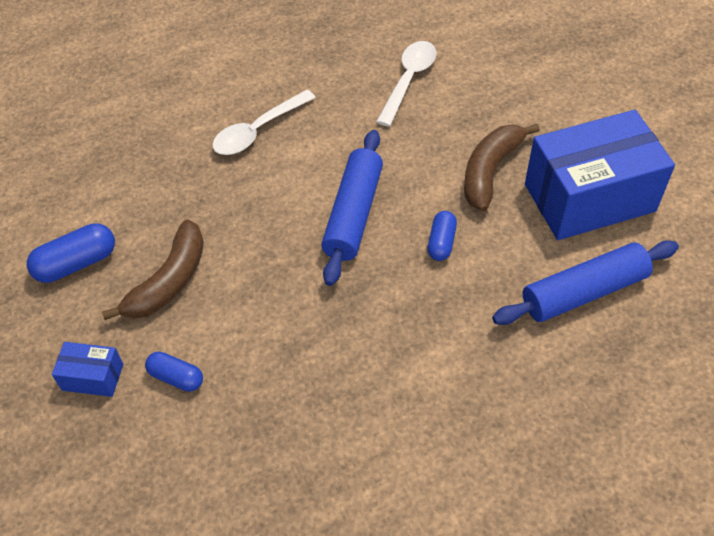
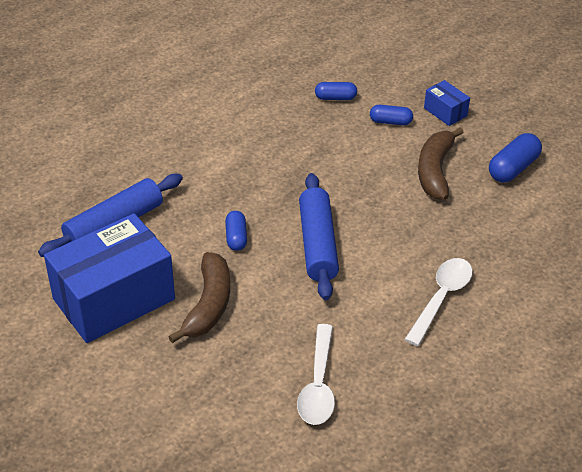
camera: 160 degrees right, 10 degrees down
blue box [52,342,123,397] -> blue box turned 60 degrees clockwise [424,80,470,126]
none -> blue capsule [315,82,357,100]

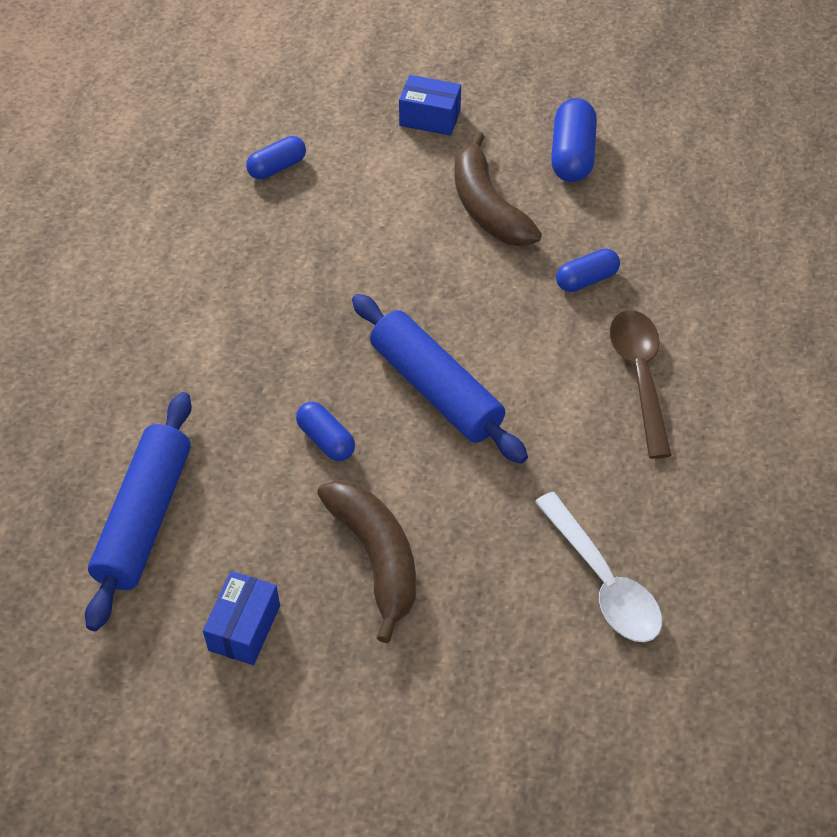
camera: 35 degrees left, 10 degrees up
blue box [44,213,175,343] -> blue box [203,571,280,665], size x0.43
blue capsule [370,105,413,125] -> blue capsule moved to [556,249,620,292]
white spoon [404,258,473,346] -> brown spoon [610,310,672,459]

